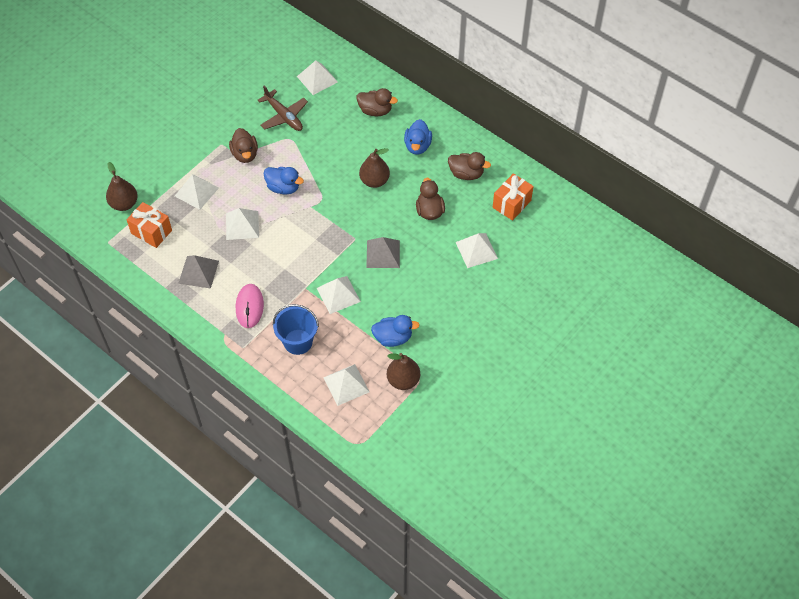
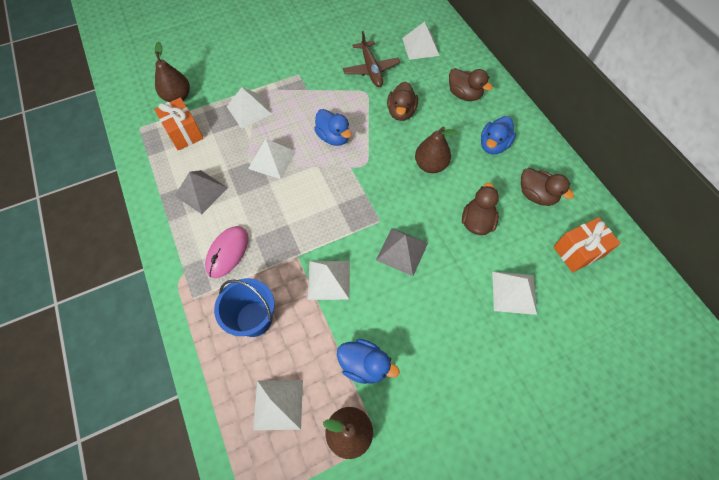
camera: 25 degrees right, 5 degrees up
brown duck [229,128,258,163] -> brown duck moved to [387,81,418,121]

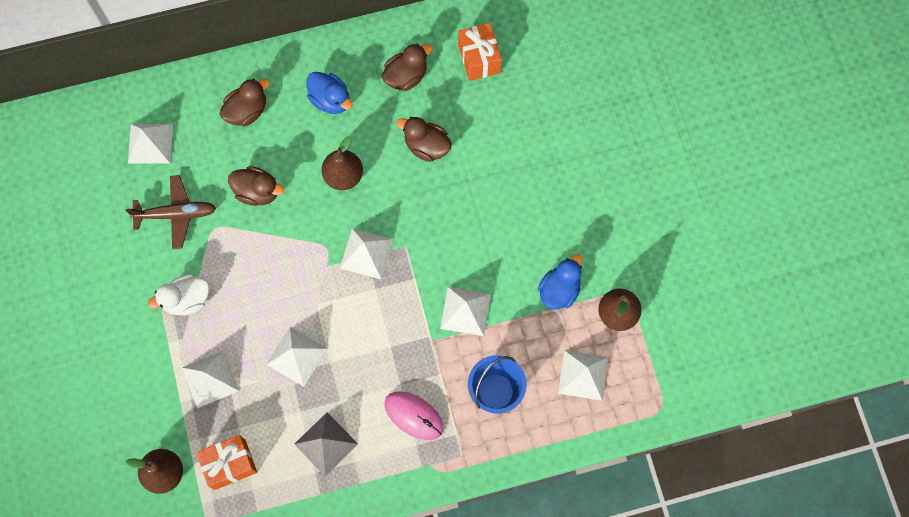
camera: 80 degrees left, 10 degrees up
blue duck [314,109,351,146] -> none
grey pyramid [376,228,428,276] -> none
white pyramid [492,272,537,315] -> white pyramid moved to [340,228,393,279]
none -> white duck [148,274,209,315]

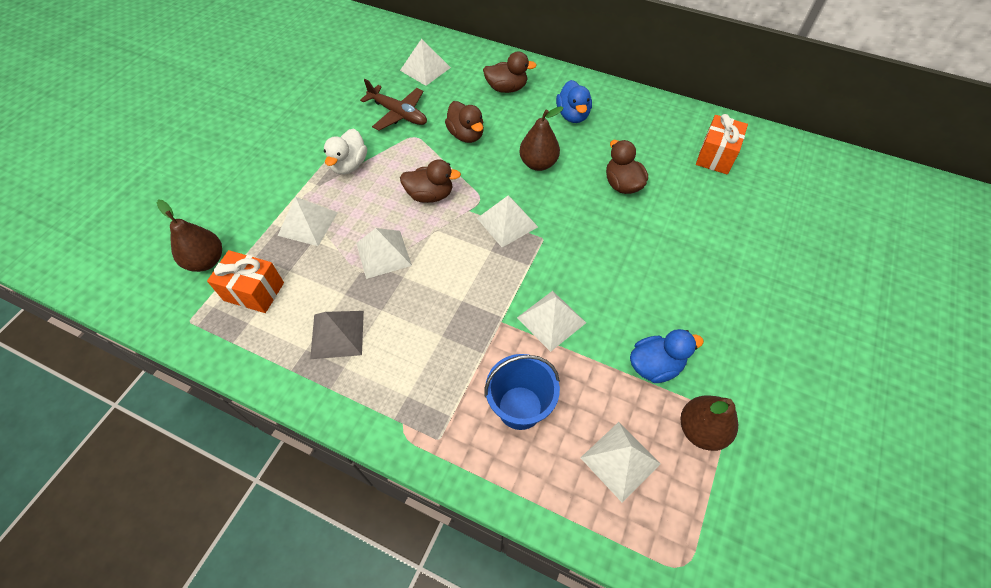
camera: 40 degrees right, 15 degrees down
white duck [148,274,209,315] -> white duck turned 90 degrees counterclockwise [324,129,367,174]
brown duck [382,43,432,91] -> brown duck moved to [400,159,461,203]
pink mouse [384,391,443,440] -> none

